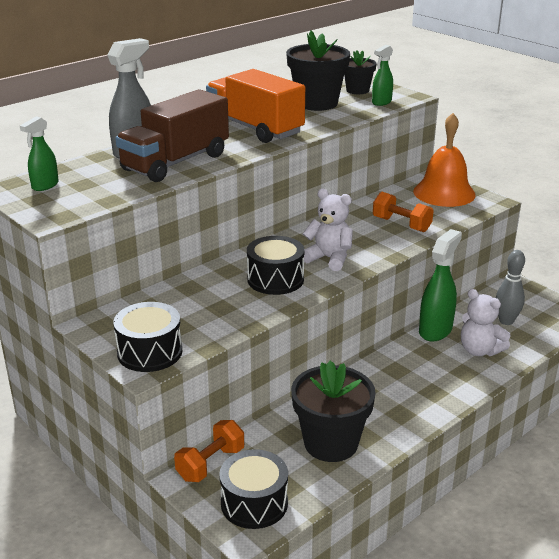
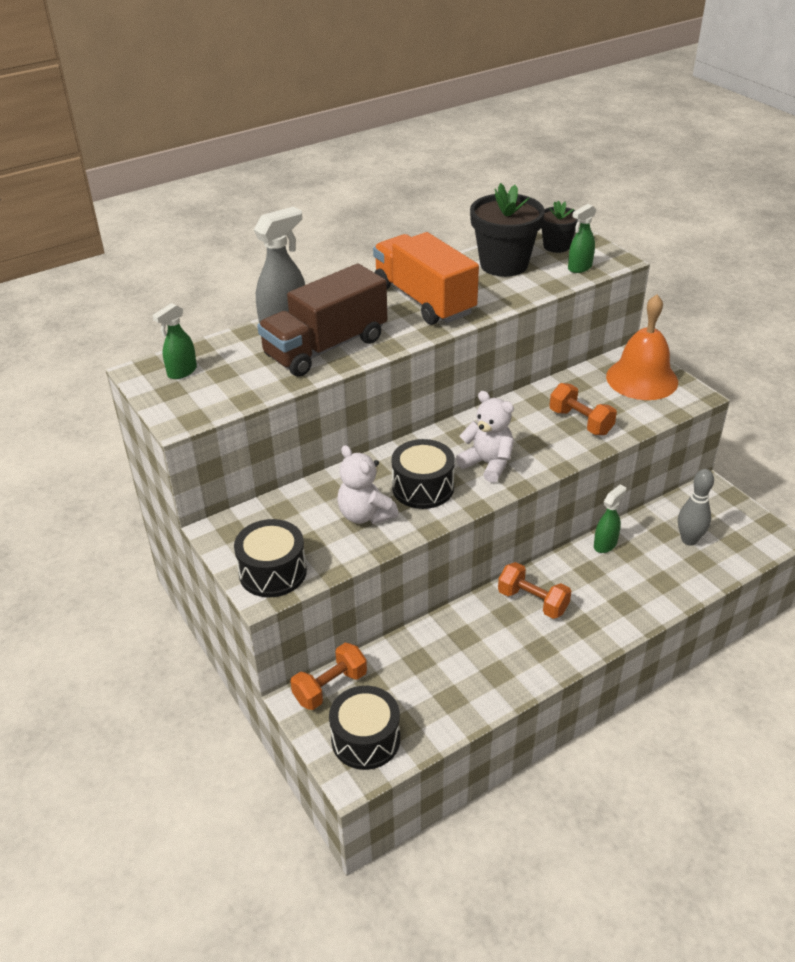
camera: 10 degrees right, 10 degrees up
black flower pot [291,361,376,462] -> none
green spray bottle [419,229,462,341] -> green spray bottle [594,485,626,553], size x0.59
white teddy bear [461,289,511,356] -> white teddy bear moved to [337,445,398,524]
none -> orange dumbbell [498,562,571,619]

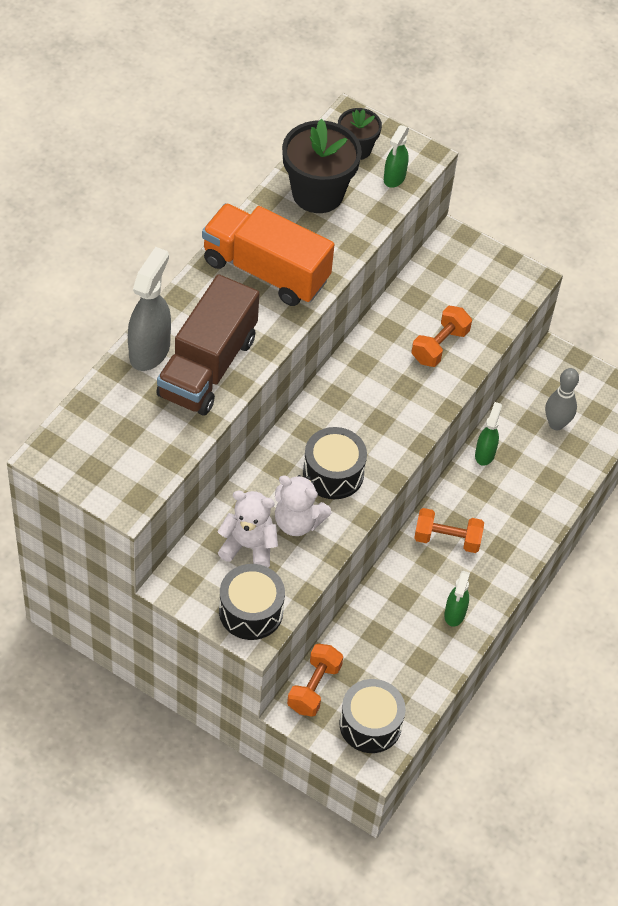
camera: 30 degrees left, 15 degrees up
green spray bottle [152,303,197,379] -> green spray bottle moved to [444,571,470,627]
white teddy bear [456,391,514,483] -> white teddy bear moved to [217,491,278,568]
orange dumbbell [549,383,617,435] -> orange dumbbell turned 75 degrees counterclockwise [412,306,472,367]
orange bell [606,294,678,400] -> none

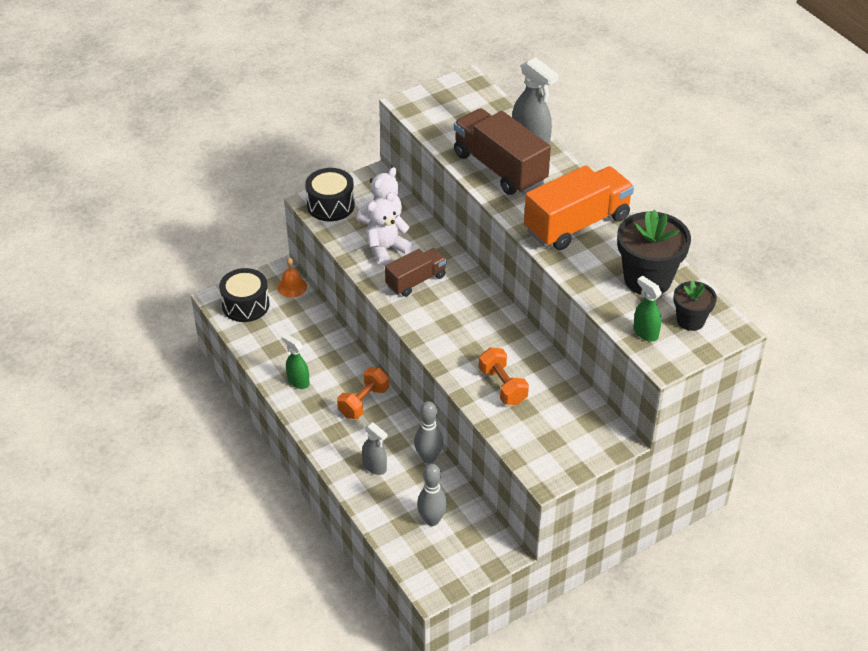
camera: 120 degrees right, 10 degrees down
orange dumbbell [287,644,343,716] -> orange bell [277,258,307,298]
black drum [303,427,367,499] -> brown truck [385,248,447,297]
green spray bottle [475,402,502,466] -> grey bowling pin [414,401,443,463]
none -> grey spray bottle [362,422,388,475]

